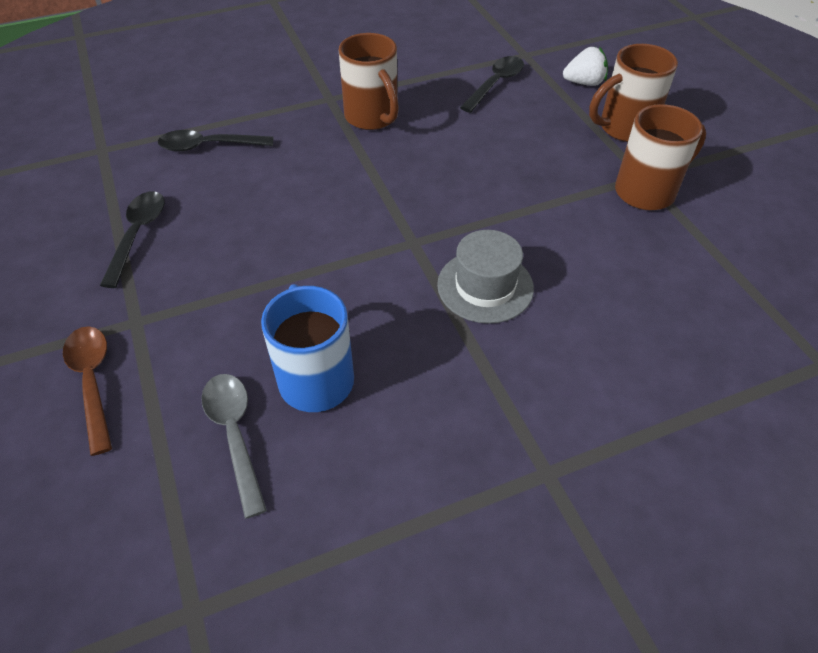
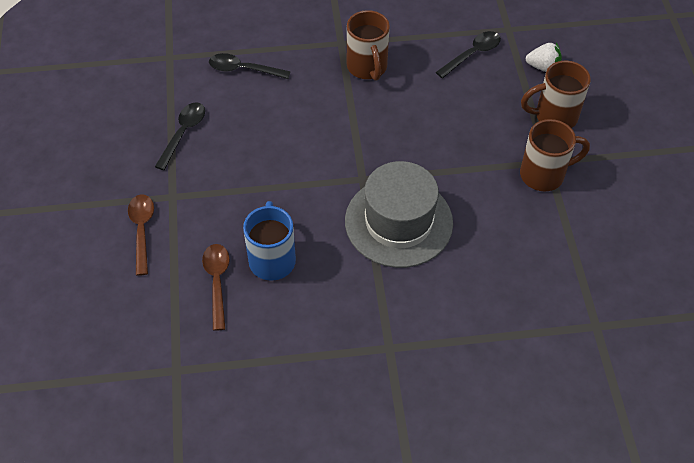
camera: 15 degrees right, 5 degrees up
grey spoon [201,374,267,519] -> brown spoon [202,244,230,331]
grey hat [437,230,534,324] -> grey hat [345,161,453,268], size x1.66

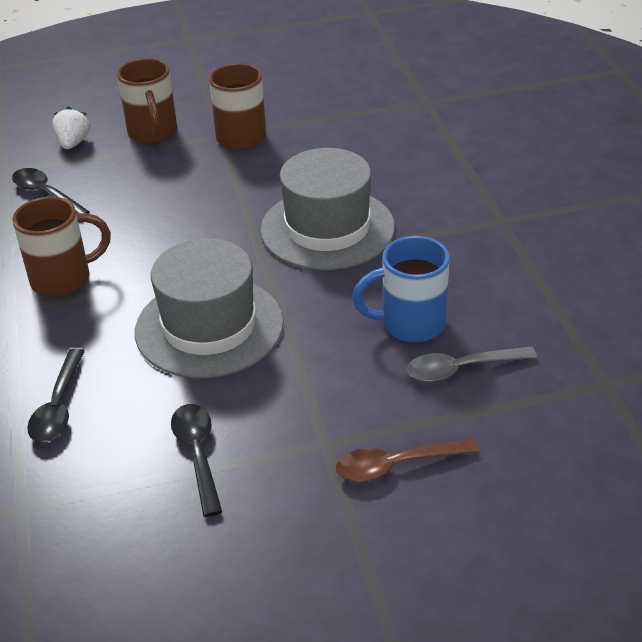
camera: 95 degrees left, 15 degrees down
black spoon [155,102,205,170] -> black spoon turned 60 degrees clockwise [171,404,222,517]
brown spoon [202,244,230,331] -> grey spoon [406,347,537,382]
none -> grey hat [135,238,284,378]

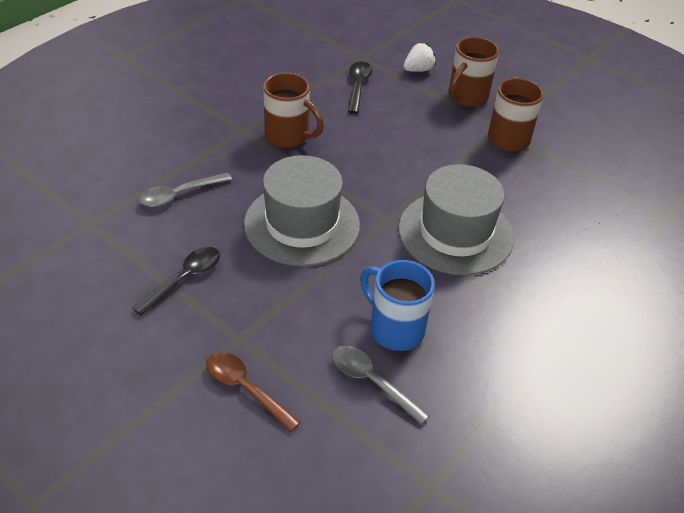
camera: 50 degrees right, 5 degrees up
black spoon [27,348,85,442] -> grey spoon [139,172,232,207]

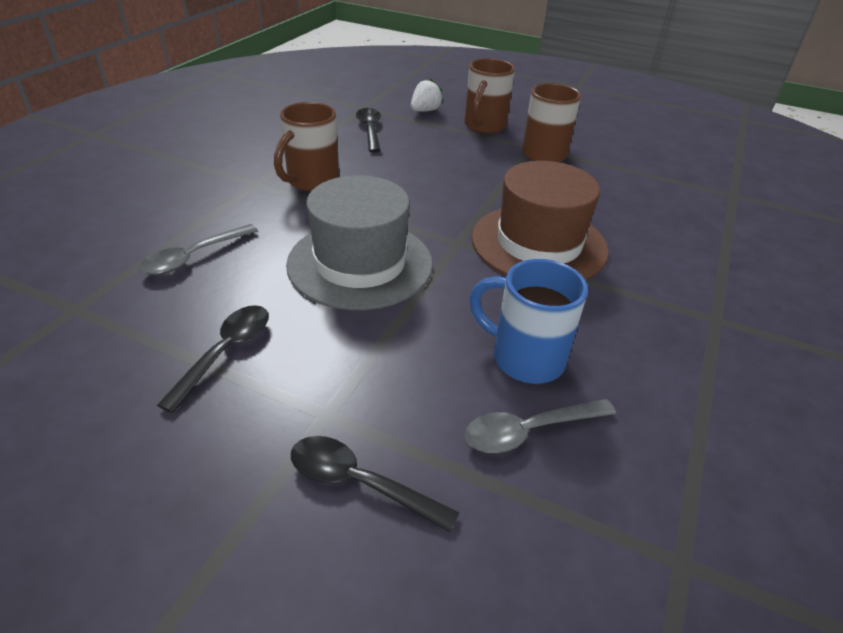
camera: 15 degrees left, 5 degrees down
brown spoon [206,352,301,432] -> black spoon [291,436,460,532]
brown mug [263,73,324,148] -> brown mug turned 105 degrees clockwise [274,102,339,191]
grey spoon [332,346,430,425] -> grey spoon turned 45 degrees counterclockwise [464,399,616,453]
grey hat [398,164,514,275] -> brown hat [472,161,609,280]

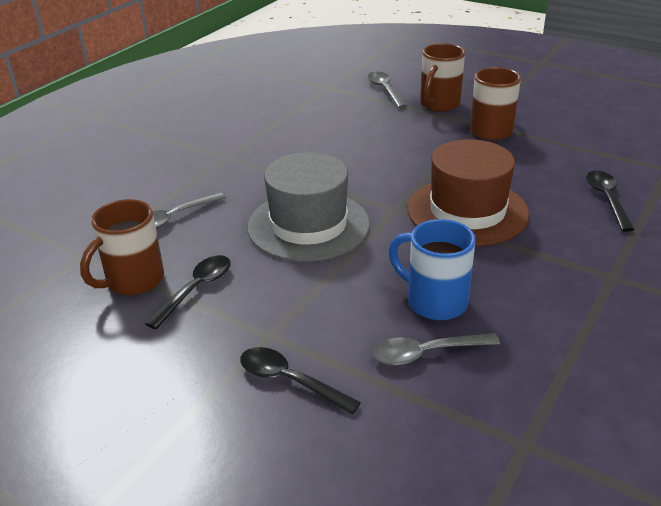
camera: 10 degrees right, 5 degrees down
brown mug [274,102,339,191] -> brown mug moved to [80,199,164,295]
black spoon [356,108,381,153] -> black spoon moved to [586,170,635,232]
white strawberry [411,78,443,112] -> grey spoon [368,71,407,108]

